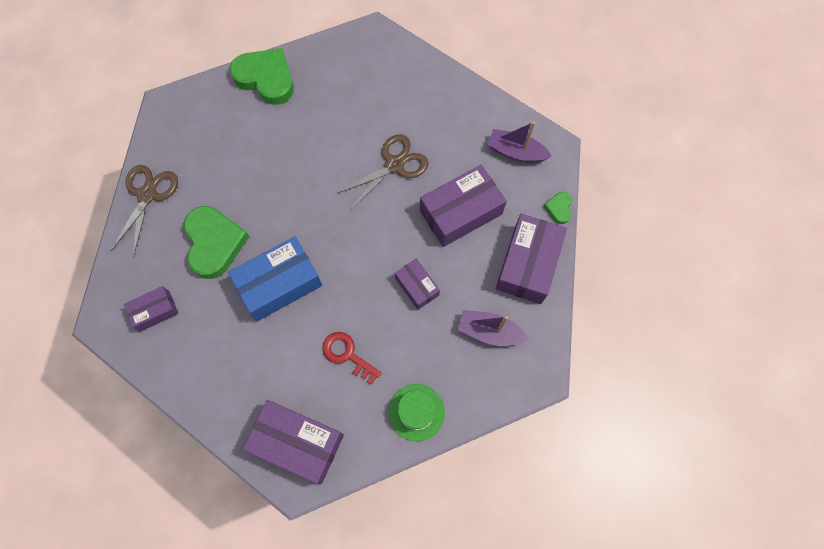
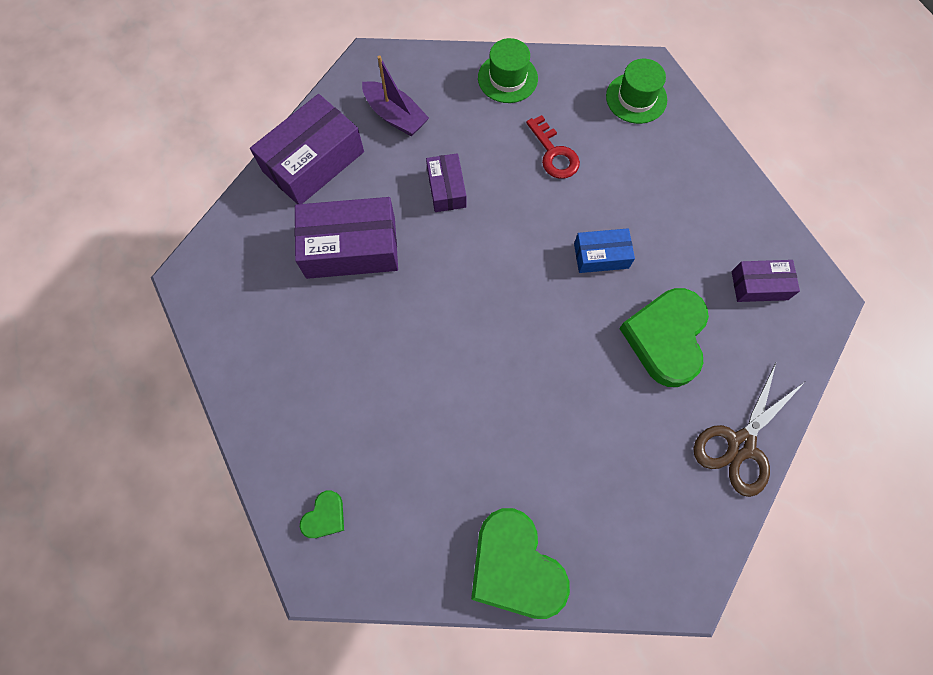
camera: 155 degrees left, 0 degrees up
blue box [228,236,322,321] -> blue box [574,228,635,273], size x0.55
purple box [242,400,344,484] -> green hat [606,59,667,124]
brown scissors [336,134,429,211] -> none
purple boat [488,122,552,163] -> none
green heart [543,192,573,224] -> green heart moved to [300,490,344,538]

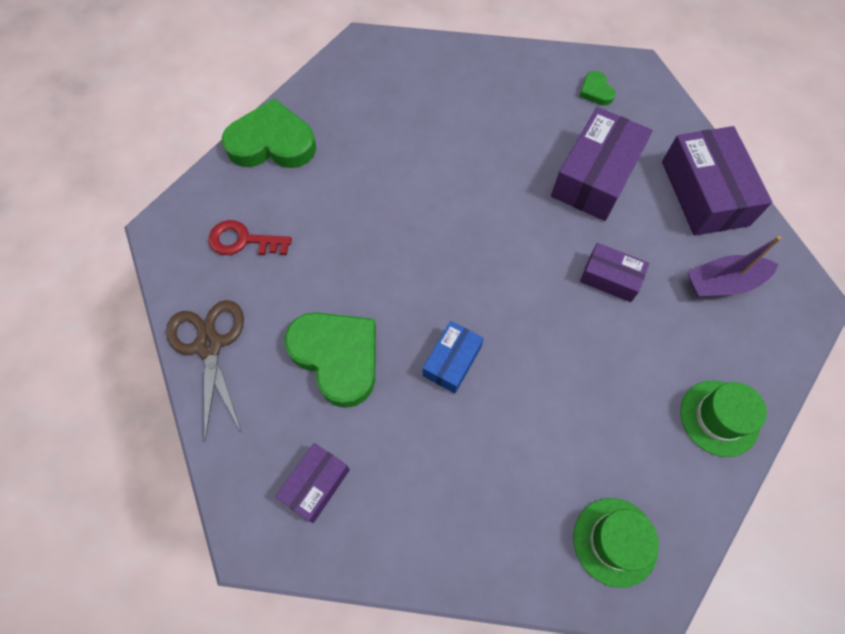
camera: 125 degrees right, 5 degrees down
green heart [300,490,344,538] -> green heart moved to [579,71,616,106]
red key [526,115,580,179] -> red key moved to [208,220,292,255]

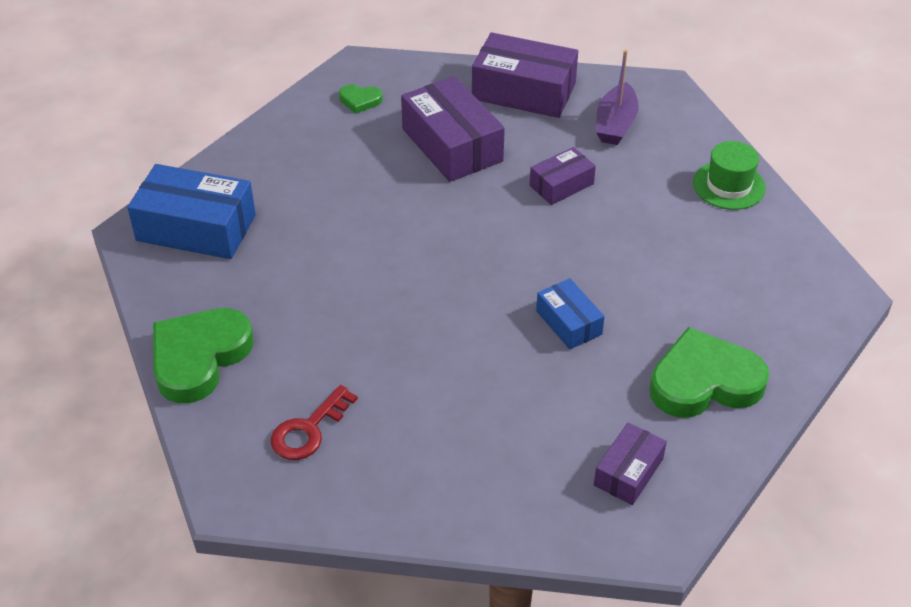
camera: 60 degrees left, 20 degrees down
brown scissors [166,300,244,440] -> none
purple box [275,443,350,523] -> purple box turned 60 degrees clockwise [594,422,667,505]
green heart [284,312,376,408] -> green heart moved to [649,327,769,417]
green hat [573,498,659,588] -> none
none -> blue box [127,164,256,259]

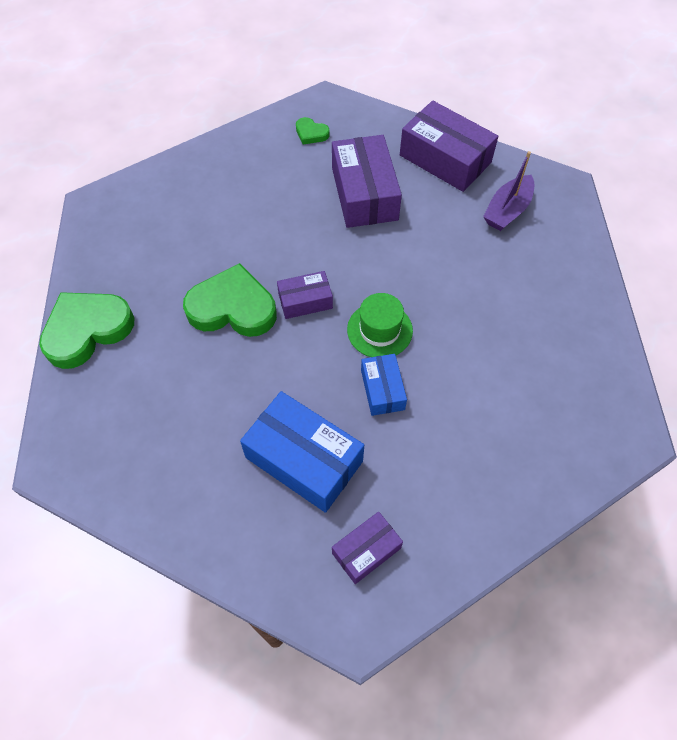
camera: 20 degrees right, 15 degrees up
blue box [127,164,256,259] -> blue box moved to [240,391,364,513]
red key [271,385,358,460] -> none
purple box [530,147,596,205] -> purple box moved to [277,271,333,319]
green heart [649,327,769,417] -> green heart moved to [183,263,277,337]
green hat [693,141,766,210] -> green hat moved to [347,293,413,357]

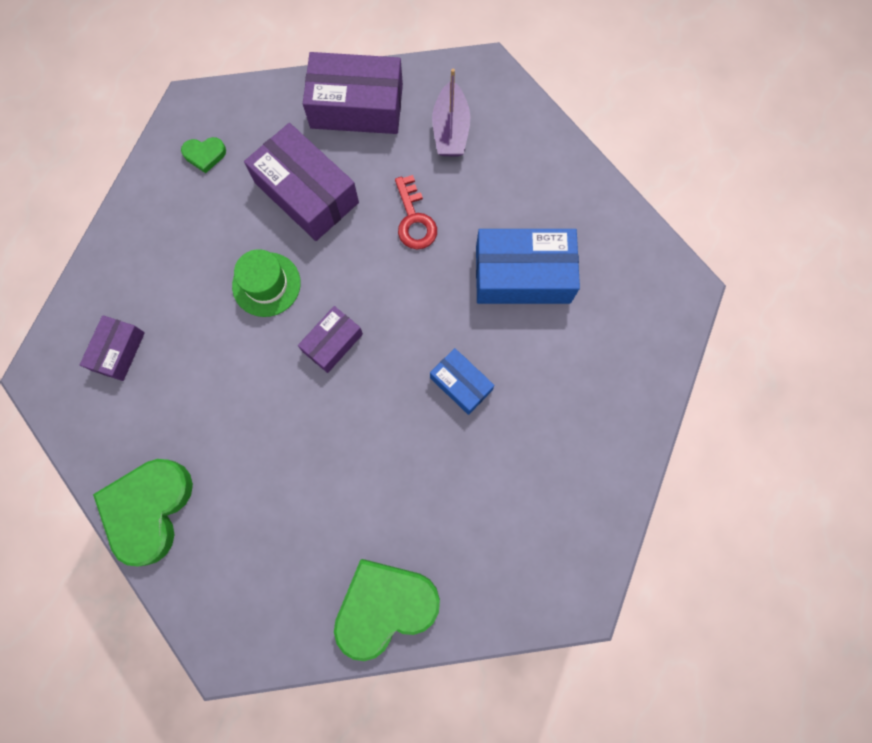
camera: 35 degrees left, 15 degrees up
green heart [183,263,277,337] -> green heart moved to [334,559,440,661]
blue box [240,391,364,513] -> blue box moved to [476,229,580,304]
purple box [332,512,403,584] -> purple box moved to [80,315,145,381]
green hat [347,293,413,357] -> green hat moved to [232,249,301,317]
none -> red key [395,175,437,249]

